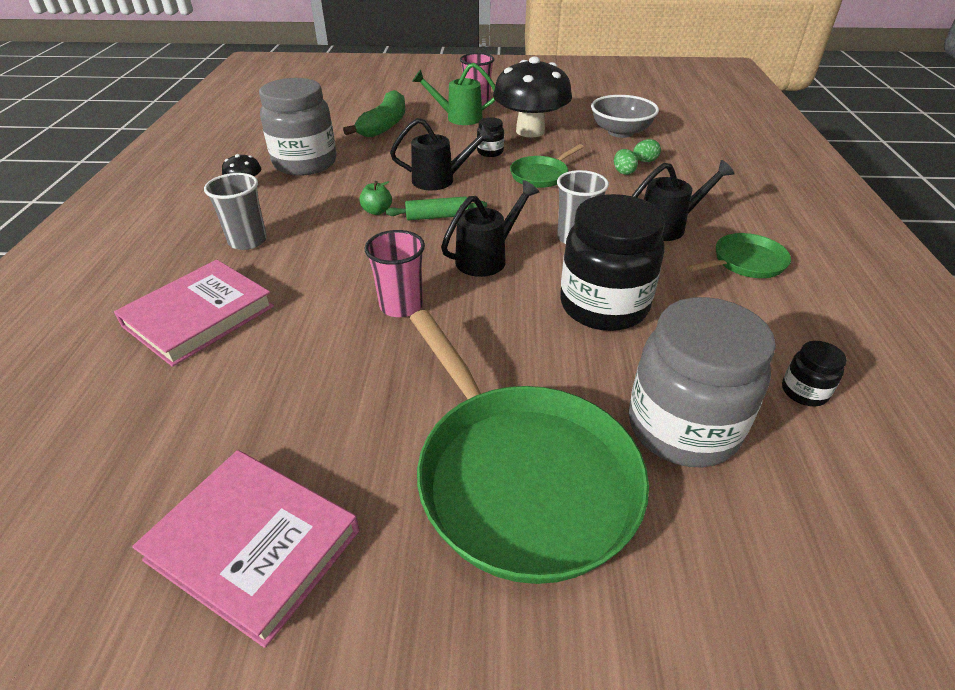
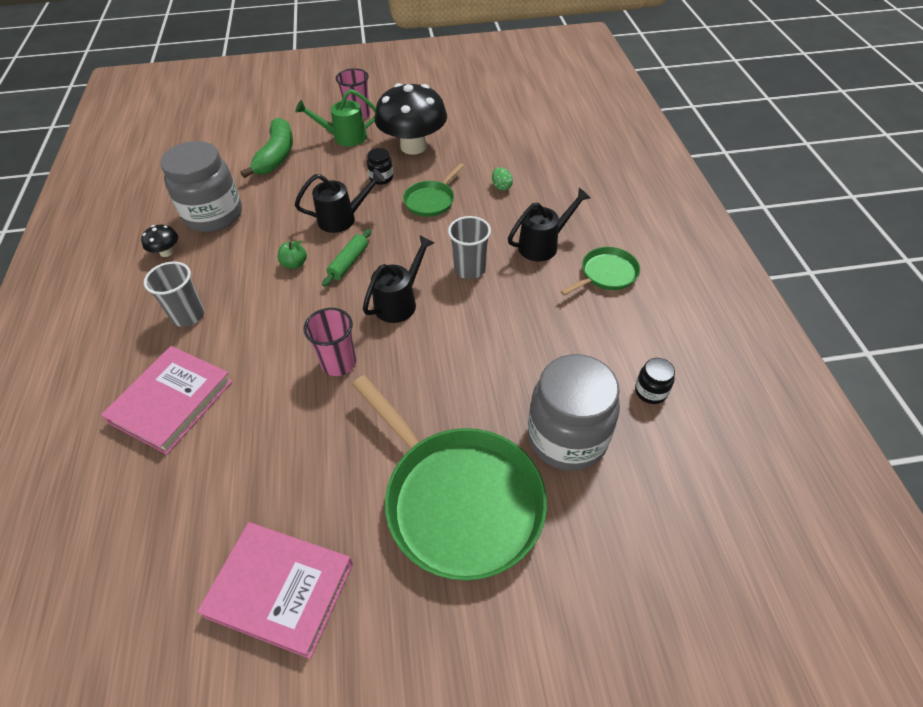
camera: 10 degrees left, 10 degrees up
green rolling pin [386,197,487,220] -> green rolling pin turned 45 degrees counterclockwise [322,229,371,287]
black jar [560,194,665,331] -> none
grey bowl [591,95,659,138] -> none
green egg [633,139,661,162] -> none

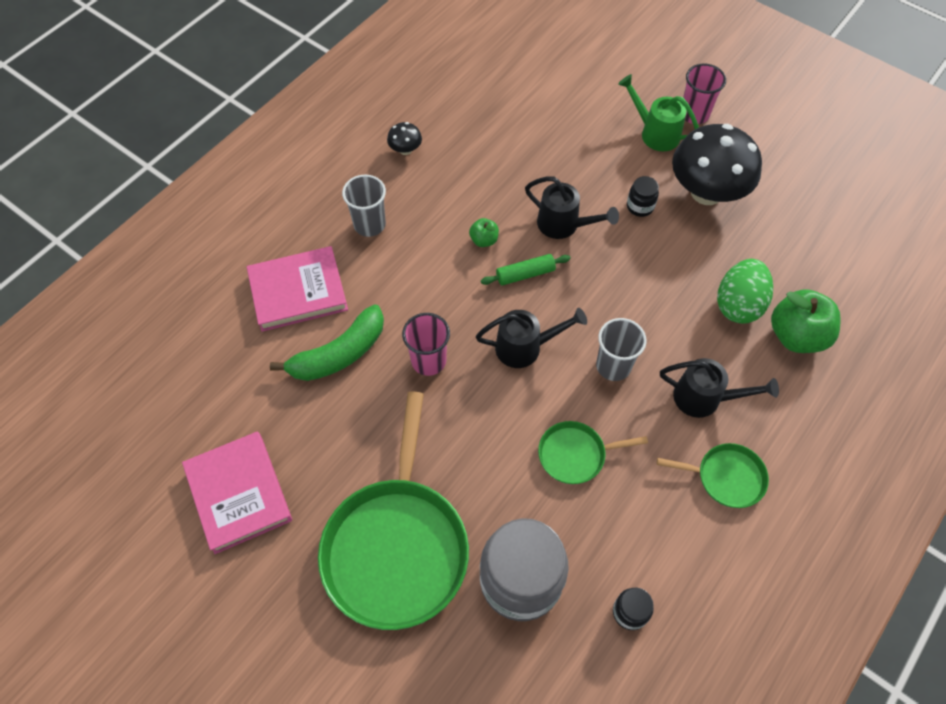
camera: 45 degrees right, 10 degrees up
grey jar [160,141,242,232] -> none
green banana [240,117,293,178] -> green banana moved to [270,305,384,381]
green pan [403,163,464,217] -> green pan moved to [538,421,648,484]
green egg [492,167,513,191] -> green egg [717,259,773,324], size x2.13
none -> green apple [771,289,841,353]

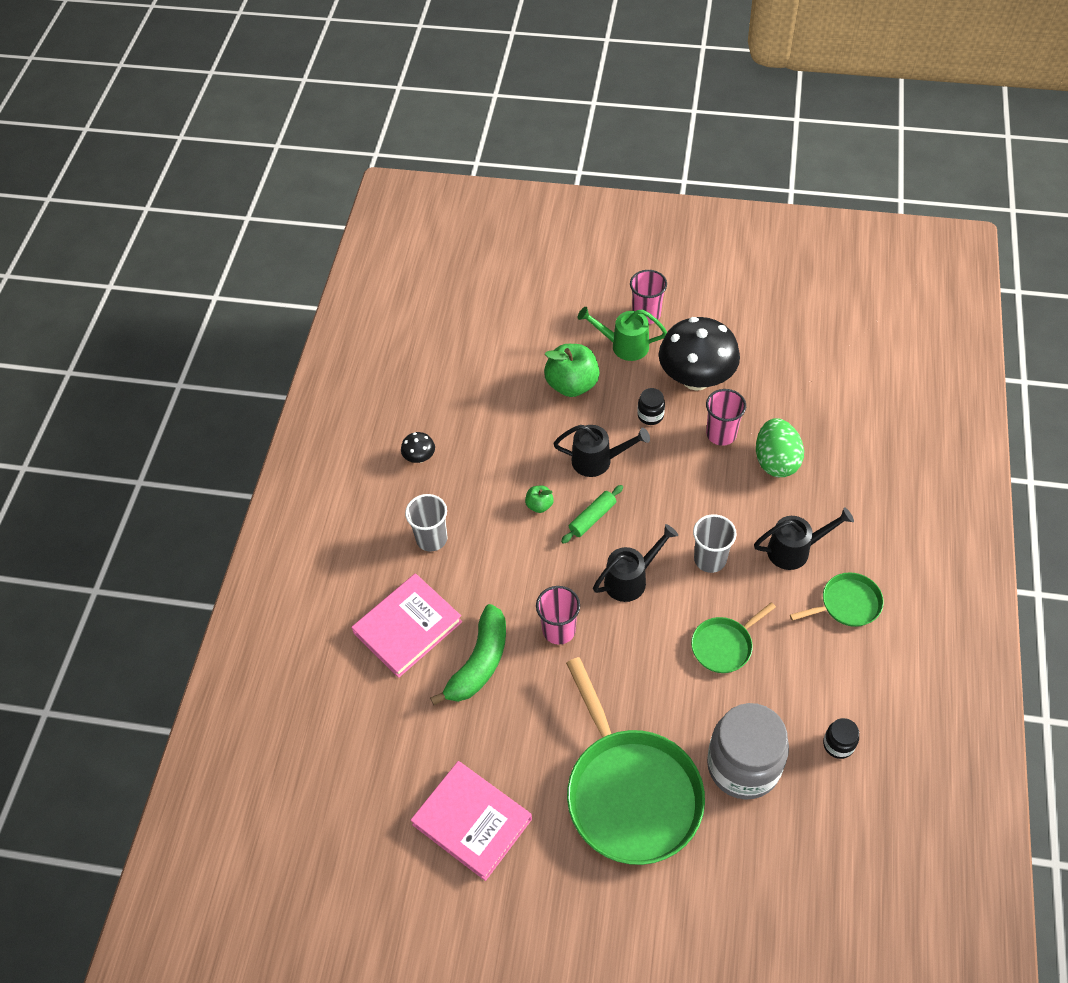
camera: 25 degrees left, 5 degrees down
green apple [771,289,841,353] -> green apple moved to [544,344,600,397]
none -> pink cup [706,389,746,446]

